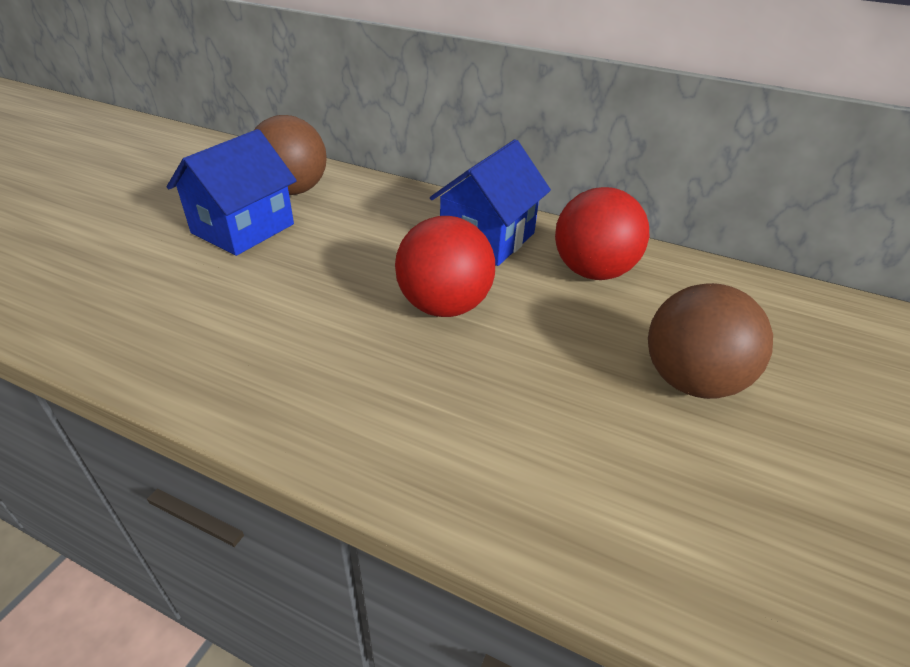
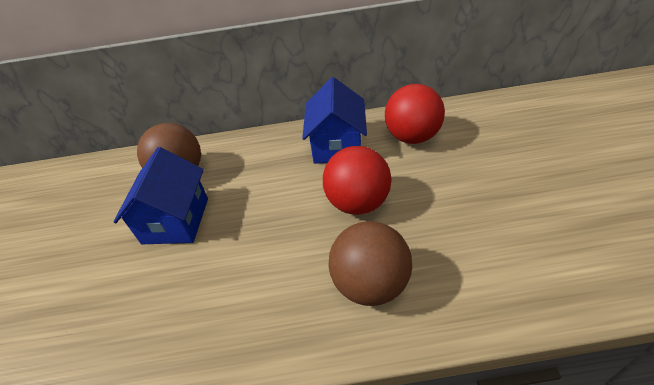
camera: 25 degrees left, 5 degrees up
brown ball [648,283,773,399] -> brown ball moved to [328,221,412,306]

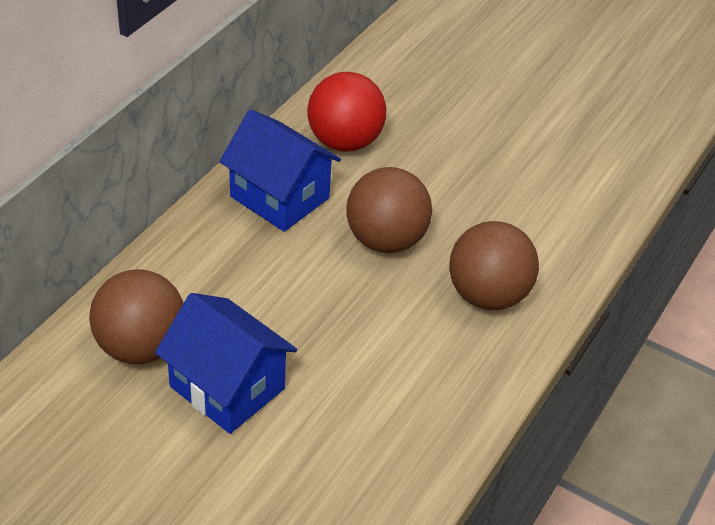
camera: 60 degrees left, 0 degrees up
red ball [323,146,392,215] -> brown ball [346,167,432,253]

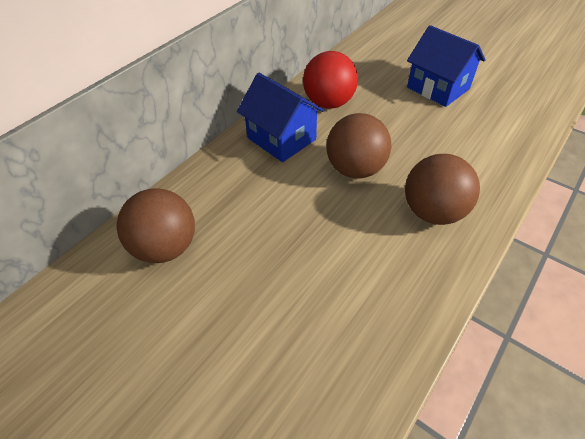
camera: 10 degrees right, 5 degrees up
blue house [155,293,297,434] -> blue house moved to [407,25,486,107]

